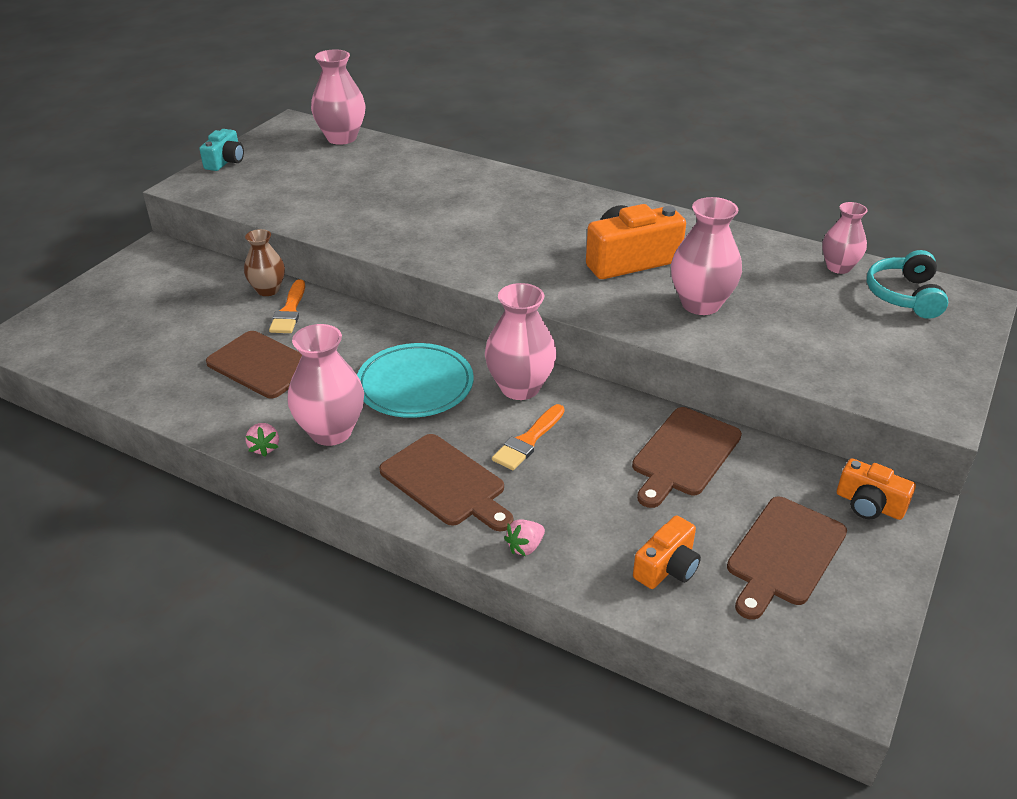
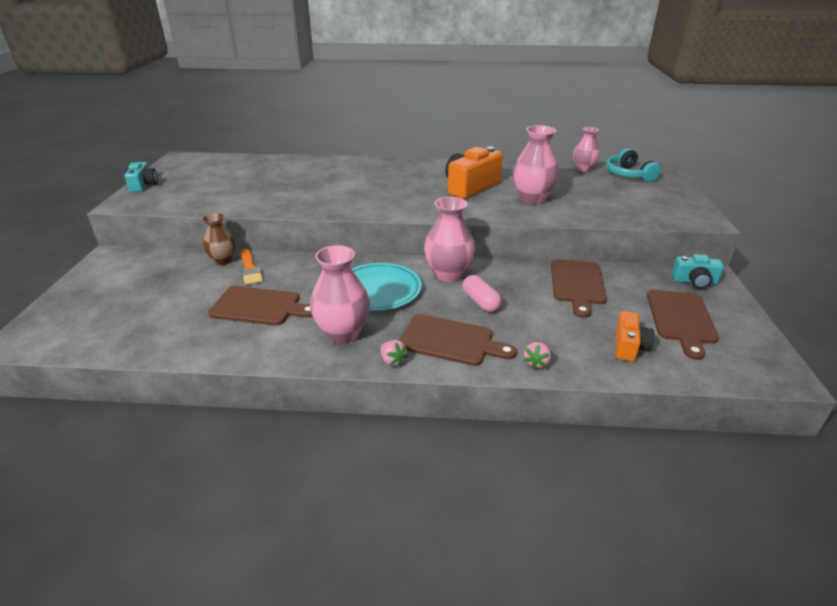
camera: 25 degrees left, 5 degrees down
pink strawberry [246,423,279,457] -> pink strawberry moved to [381,340,408,367]
pink vase [311,49,366,145] -> none
orange brush [492,404,565,470] -> pink capsule [462,275,502,312]
orange camera [837,458,916,520] -> turquoise camera [672,254,724,289]

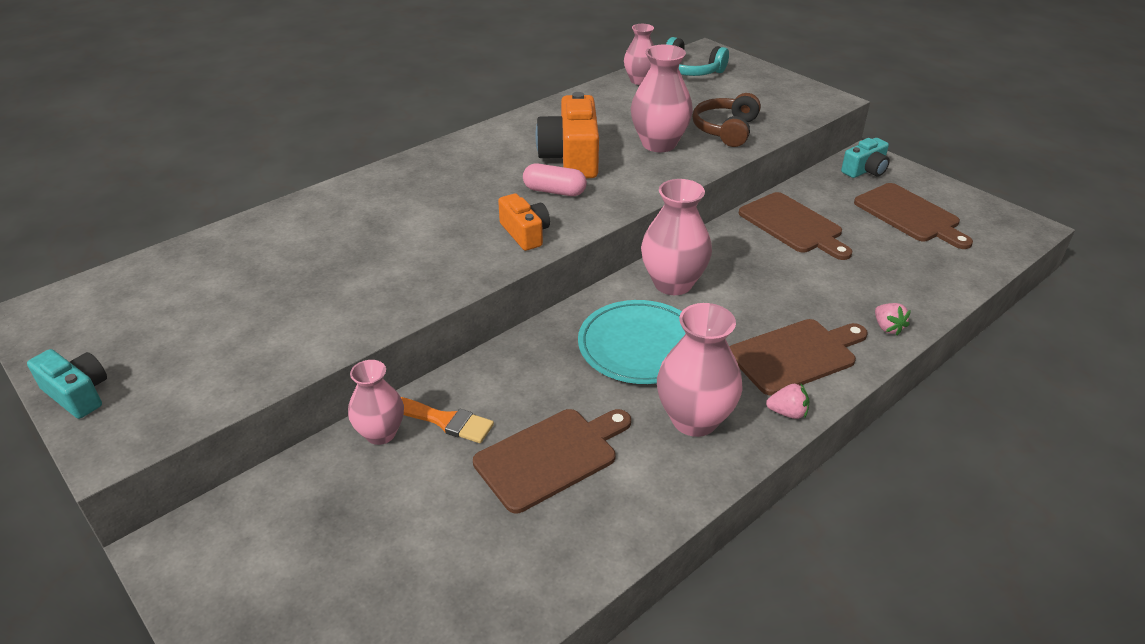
camera: 45 degrees left, 5 degrees up
brown vase [203,213,236,265] -> pink vase [348,360,404,445]
pink capsule [462,275,502,312] -> pink capsule moved to [523,164,587,196]
orange camera [616,311,654,362] -> orange camera moved to [498,194,550,251]
none -> brown headphones [692,93,761,147]

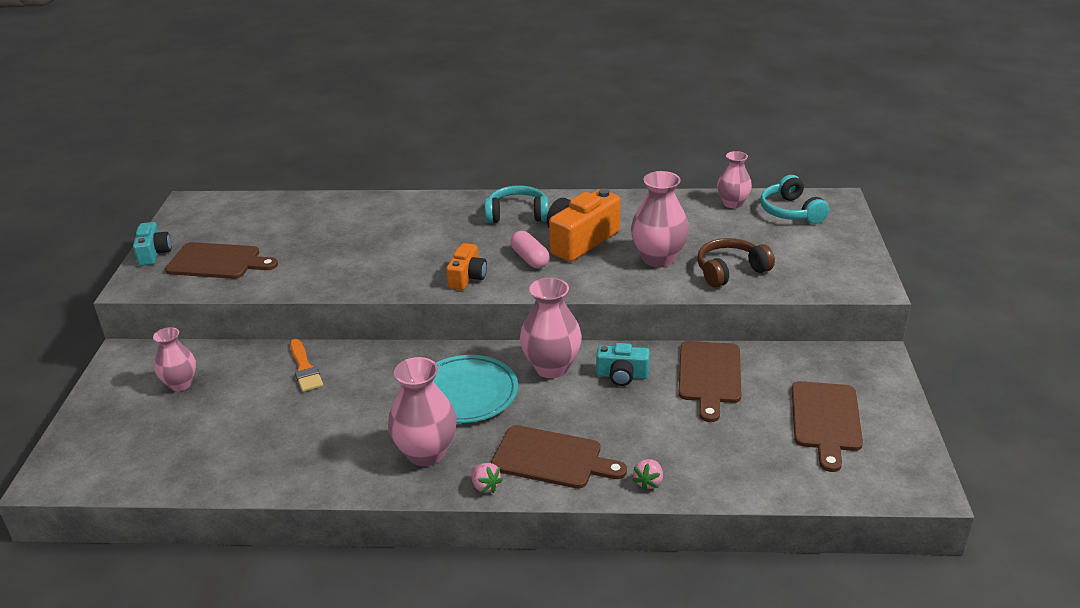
camera: 45 degrees right, 5 degrees down
pink vase [348,360,404,445] -> pink vase moved to [153,327,196,391]
brown cutting board [473,409,631,513] -> brown cutting board moved to [165,242,278,279]
turquoise camera [841,138,890,178] -> turquoise camera moved to [596,343,650,386]
none -> turquoise headphones [485,185,549,223]

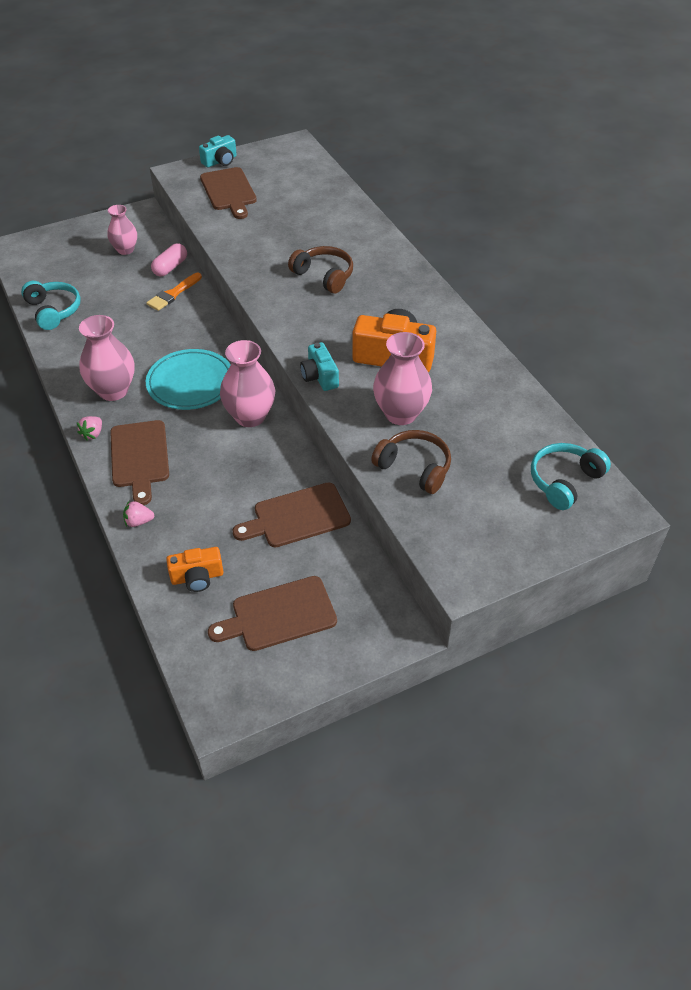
camera: 60 degrees right, 15 degrees up
orange camera [446,243,487,290] -> orange camera moved to [166,547,223,592]
turquoise headphones [485,185,549,223] -> turquoise headphones moved to [21,281,81,330]
pink capsule [511,231,550,268] -> pink capsule moved to [151,243,187,277]
turquoise camera [596,343,650,386] -> turquoise camera moved to [300,342,339,391]
pink vase [717,151,752,208] -> none
none -> brown headphones [288,246,353,294]

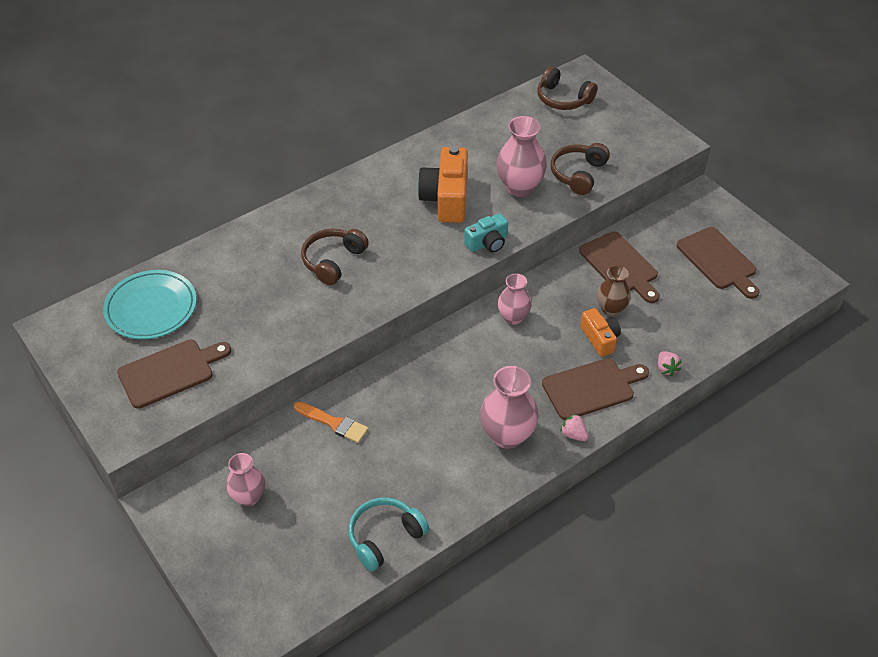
camera: 100 degrees left, 0 degrees up
pink strawberry [77,416,102,440] -> pink strawberry turned 150 degrees counterclockwise [560,413,588,441]
turquoise plate [146,349,230,410] -> turquoise plate moved to [103,270,197,340]
pink capsule [151,243,187,277] -> none
orange camera [166,547,223,592] -> orange camera moved to [580,308,621,357]
turquoise camera [199,135,237,168] -> none
pink vase [220,340,275,427] -> pink vase [497,274,532,325], size x0.64
turquoise headphones [531,443,611,510] -> brown headphones [537,66,597,110]
none -> brown vase [597,265,631,316]

